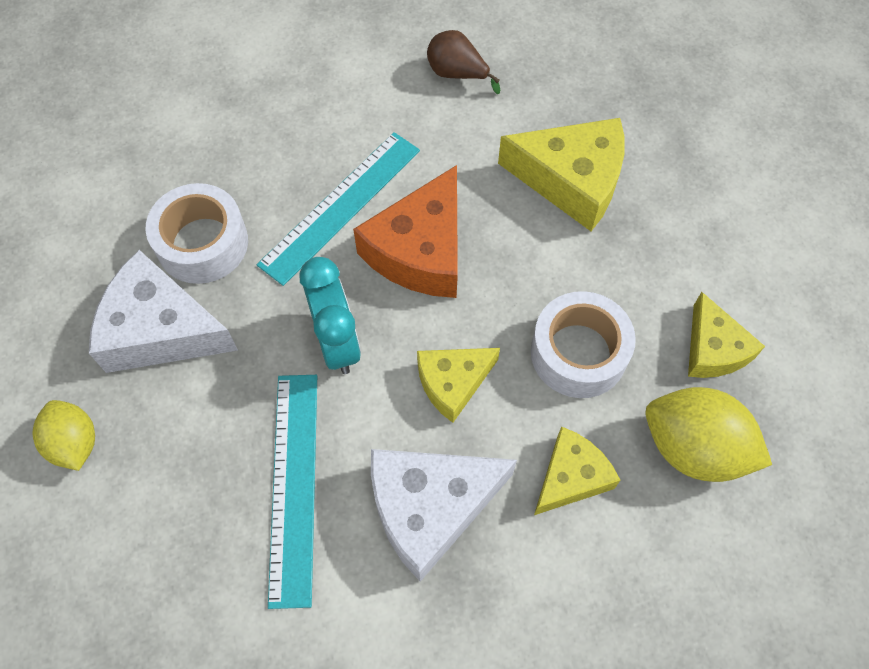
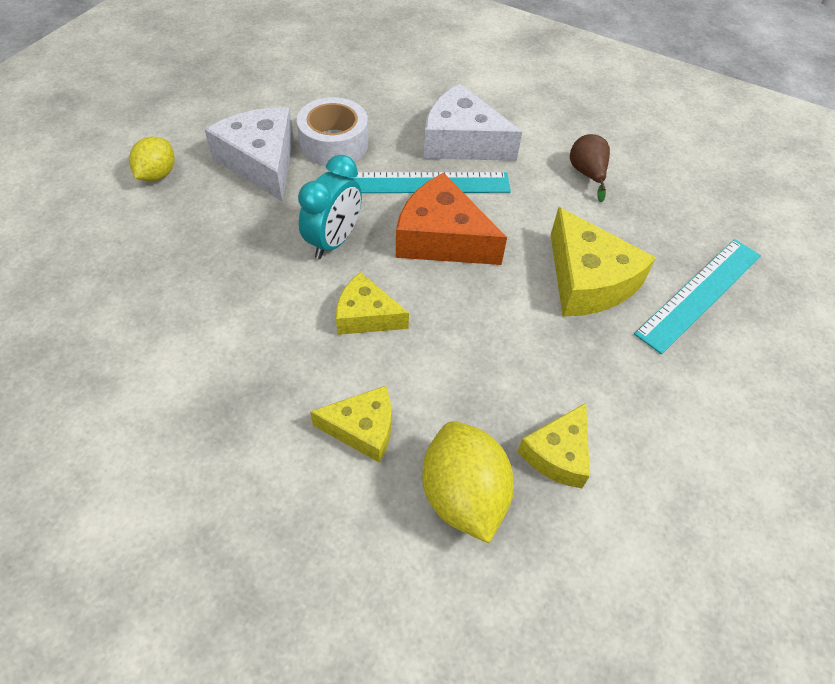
camera: 45 degrees right, 10 degrees down
turquoise ruler [268,375,317,609] -> turquoise ruler moved to [634,239,761,354]
orange cheese [353,165,458,298] -> orange cheese turned 45 degrees clockwise [396,173,507,265]
white cheese [371,449,517,582] -> white cheese moved to [423,84,522,161]
white tape [531,291,636,398] -> none

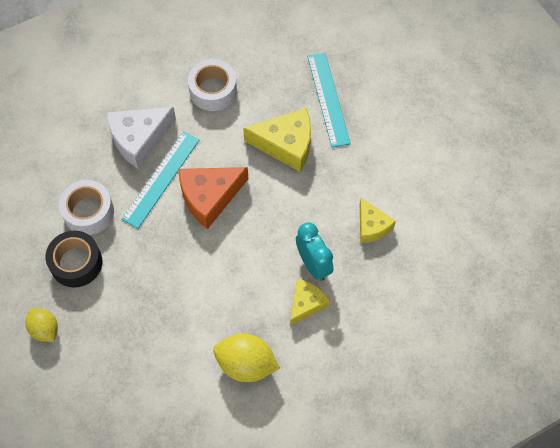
camera: 55 degrees left, 10 degrees up
white cheese [204,107,293,201] -> black tape [46,230,102,288]
turquoise clock [298,155,362,259] -> turquoise clock moved to [296,222,333,281]
yellow cheese [336,272,409,335] -> none
yellow lemon [422,421,514,543] -> yellow lemon moved to [213,333,280,382]
brown pear [570,134,610,203] -> white tape [188,59,237,111]

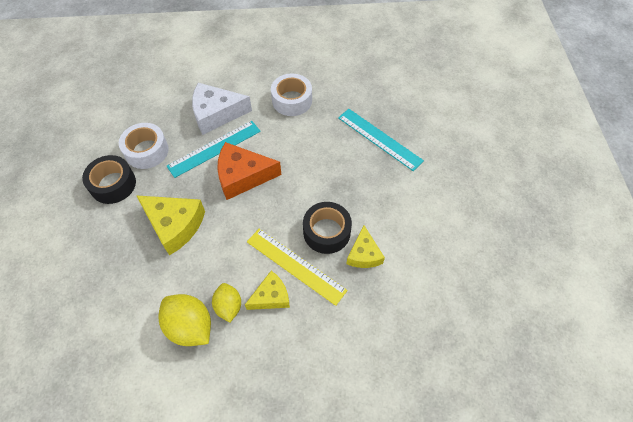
camera: 25 degrees right, 5 degrees down
yellow lemon [26,308,58,342] -> yellow lemon moved to [212,283,241,322]
yellow cheese [243,108,311,172] -> yellow cheese moved to [136,195,205,256]
turquoise clock [296,222,333,281] -> yellow ruler [247,229,348,306]
turquoise ruler [307,53,351,148] -> turquoise ruler turned 60 degrees counterclockwise [338,109,424,171]
none -> black tape [303,202,352,254]

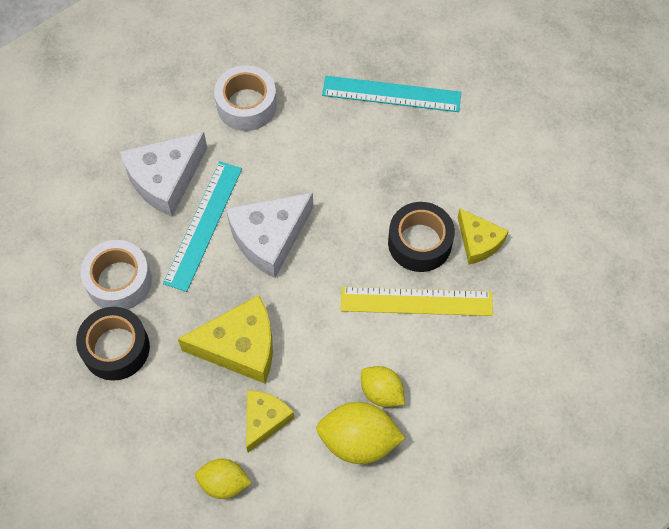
camera: 35 degrees left, 5 degrees up
orange cheese [217,142,282,200] -> white cheese [226,193,313,278]
yellow cheese [245,271,290,310] -> yellow cheese moved to [246,390,294,453]
none -> yellow lemon [195,459,251,499]

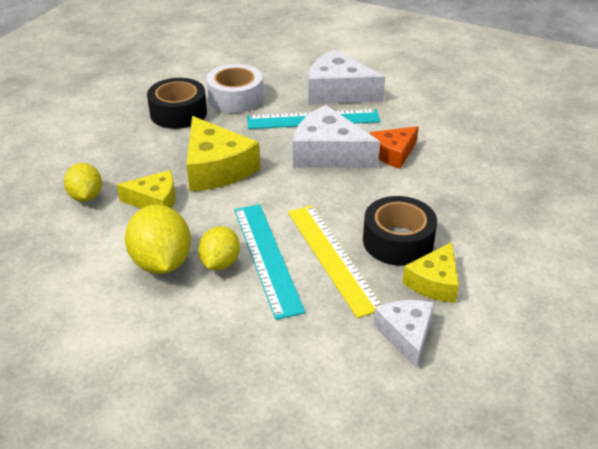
camera: 65 degrees right, 25 degrees down
white tape [214,65,277,131] -> none
turquoise ruler [322,76,461,112] -> turquoise ruler moved to [234,204,305,320]
none -> orange cheese [370,126,419,169]
none -> white cheese [373,300,434,369]

